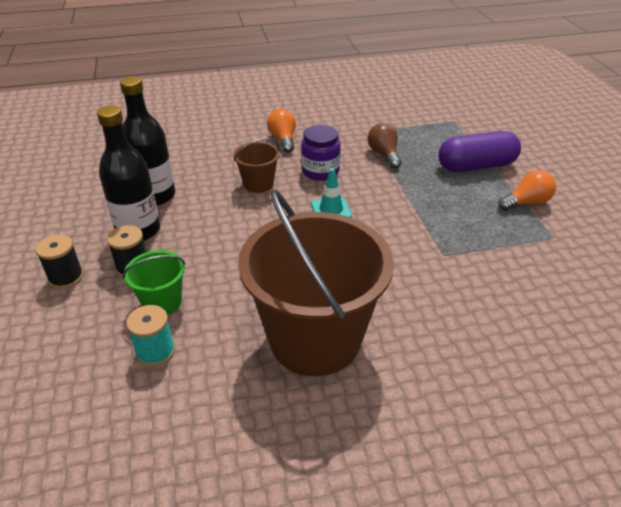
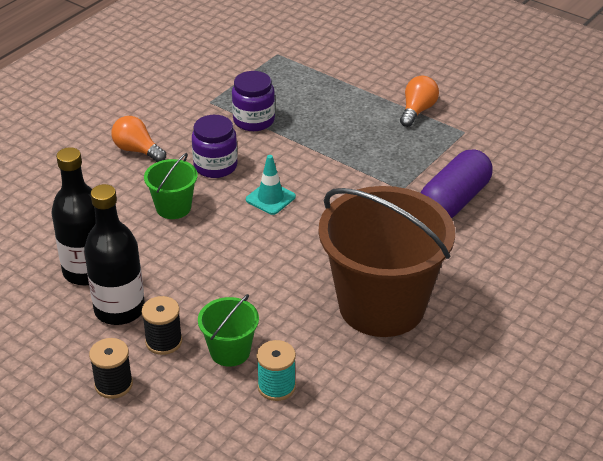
camera: 40 degrees left, 0 degrees up
brown bucket [233,138,280,193] -> green bucket [144,153,198,219]
brown light bulb [368,123,402,169] -> purple jar [232,71,275,131]
purple capsule [439,131,521,172] -> purple capsule moved to [421,150,493,218]

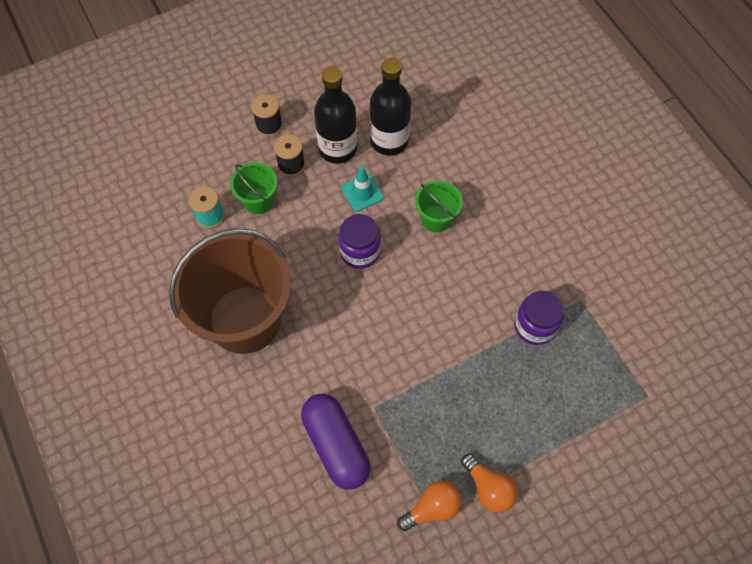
camera: 115 degrees right, 25 degrees up
orange light bulb [111,116,166,162] -> orange light bulb moved to [397,481,462,531]
purple jar [192,115,238,178] -> purple jar moved to [338,214,381,269]
turquoise traffic cone [246,155,296,215] -> turquoise traffic cone moved to [342,166,384,211]

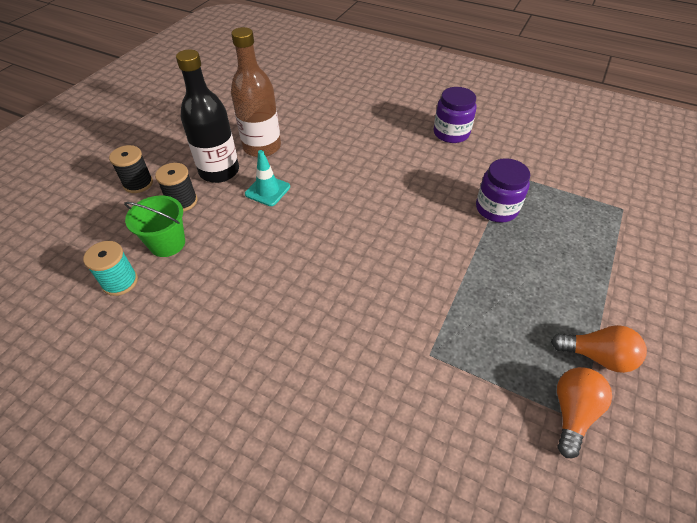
camera: 35 degrees left, 15 degrees down
brown bucket [169,228,291,354] -> none
purple capsule [301,394,370,490] -> none
purple jar [338,214,381,269] -> purple jar moved to [433,87,476,143]
black bottle [370,58,411,156] -> brown bottle [231,27,281,157]
green bucket [415,181,463,232] -> none

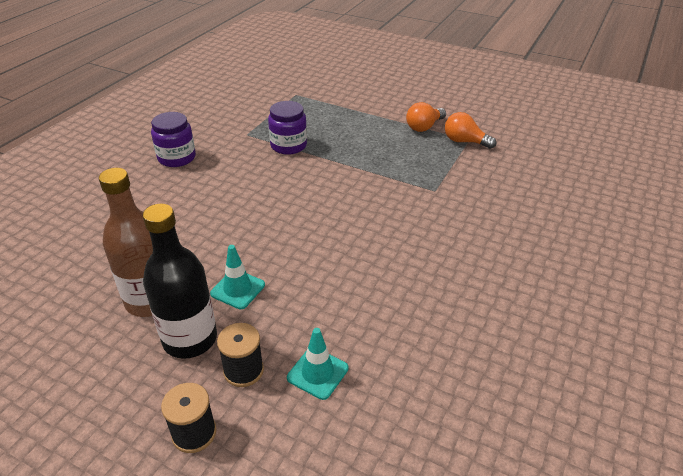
camera: 90 degrees left, 10 degrees down
turquoise spool [83,241,138,296] -> none
green bucket [124,195,185,257] -> turquoise traffic cone [287,328,348,400]
orange light bulb [551,325,647,373] -> orange light bulb turned 150 degrees counterclockwise [406,102,446,132]

